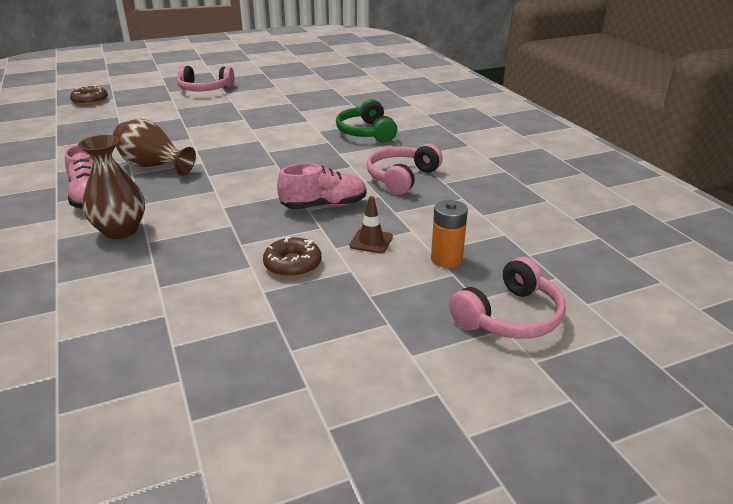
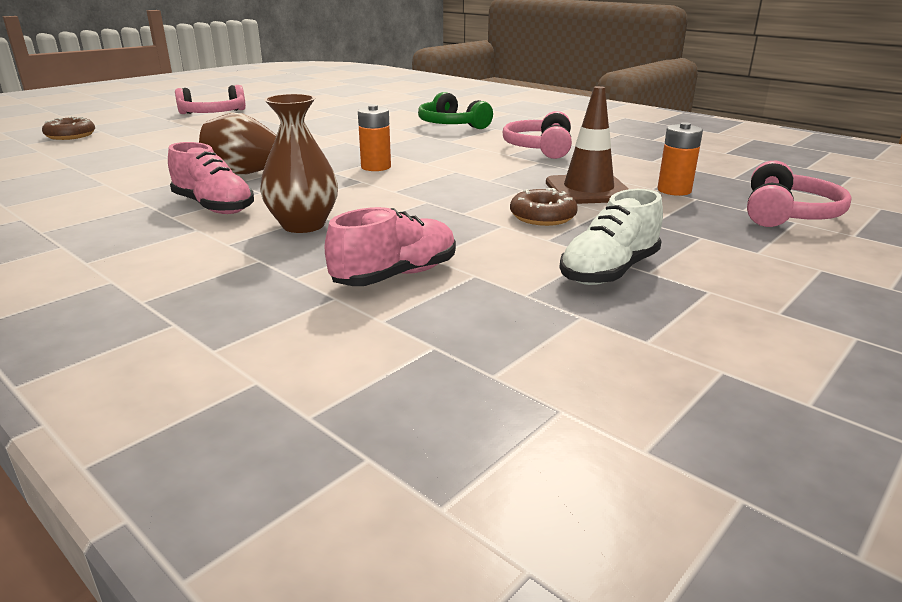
camera: 25 degrees left, 5 degrees down
pink shoe [277,163,367,209] -> pink shoe moved to [324,207,456,286]
brown traffic cone [349,196,393,253] -> brown traffic cone [546,86,629,204], size x1.83
none -> orange battery [358,105,391,171]
none -> white shoe [559,189,663,285]

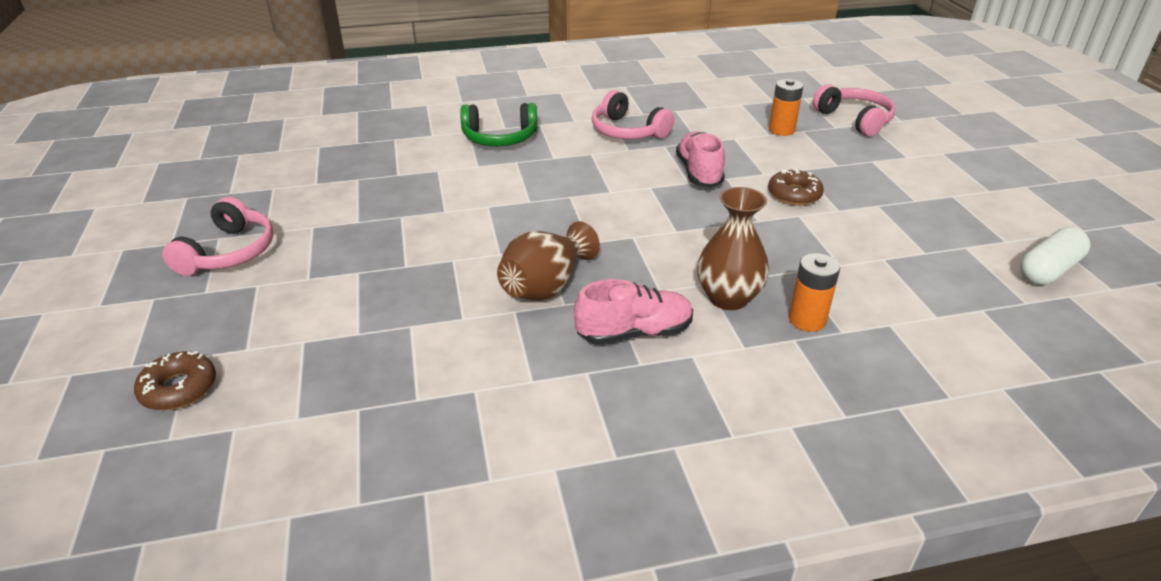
camera: 55 degrees left, 10 degrees up
pink shoe [324,207,456,286] -> pink shoe moved to [676,132,725,187]
orange battery [358,105,391,171] -> orange battery moved to [789,253,840,332]
brown traffic cone [546,86,629,204] -> none
white shoe [559,189,663,285] -> none
none -> white capsule [1020,227,1090,285]

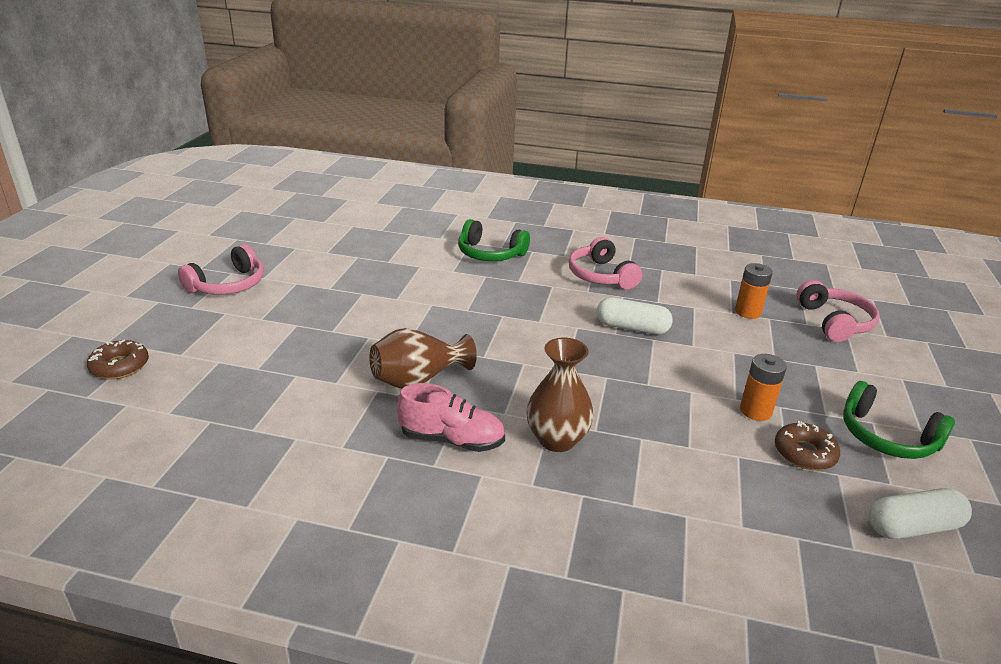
camera: 25 degrees right, 5 degrees down
pink shoe [676,132,725,187] -> white capsule [596,298,673,335]
brown donut [768,169,824,206] -> brown donut moved to [775,421,840,470]
orange battery [789,253,840,332] -> orange battery moved to [740,354,787,421]
none -> green headphones [843,381,955,459]

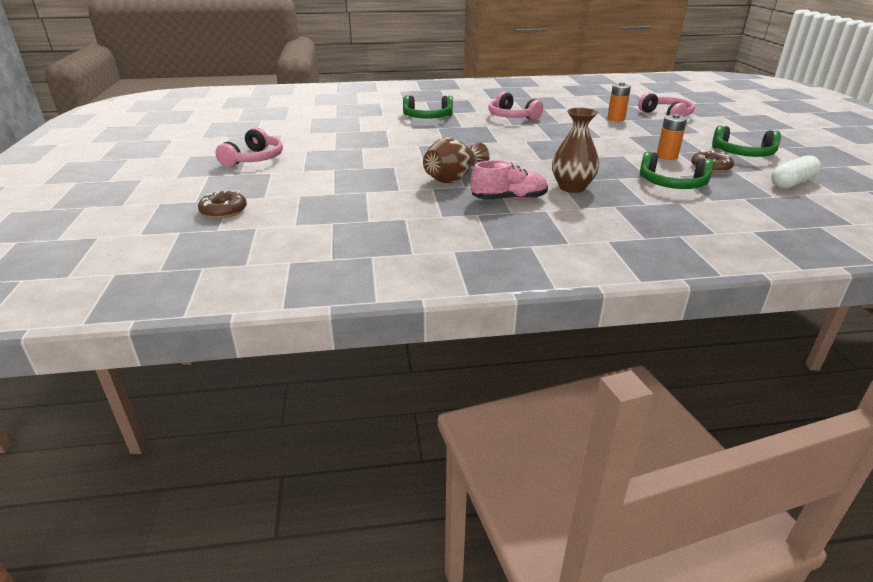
camera: 20 degrees left, 0 degrees up
white capsule [596,298,673,335] -> none
none -> green headphones [640,151,713,189]

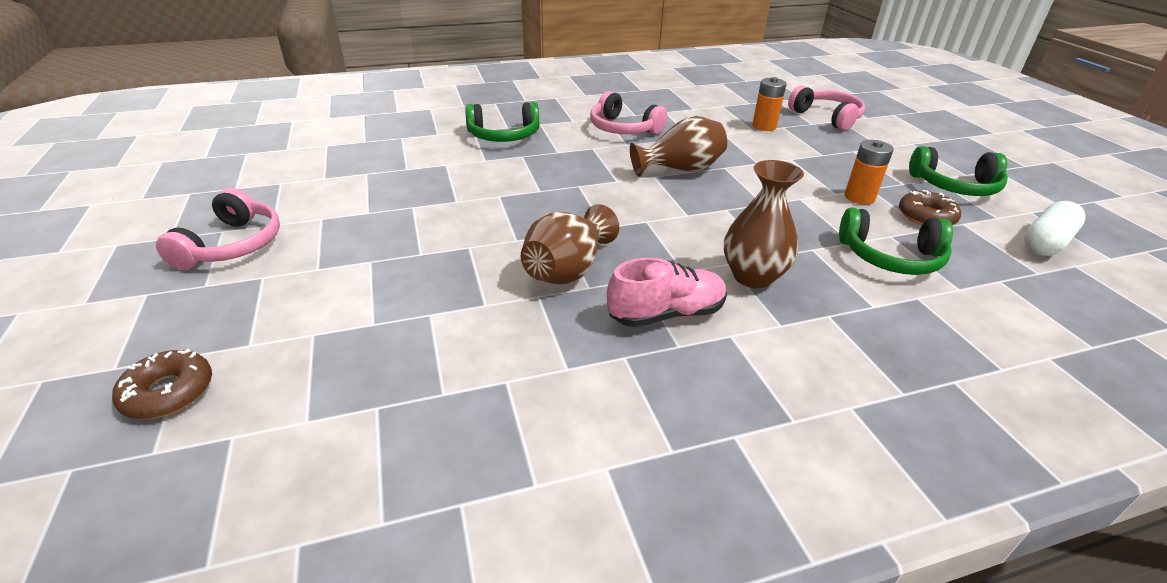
camera: 10 degrees left, 5 degrees up
none -> brown vase [630,116,727,177]

